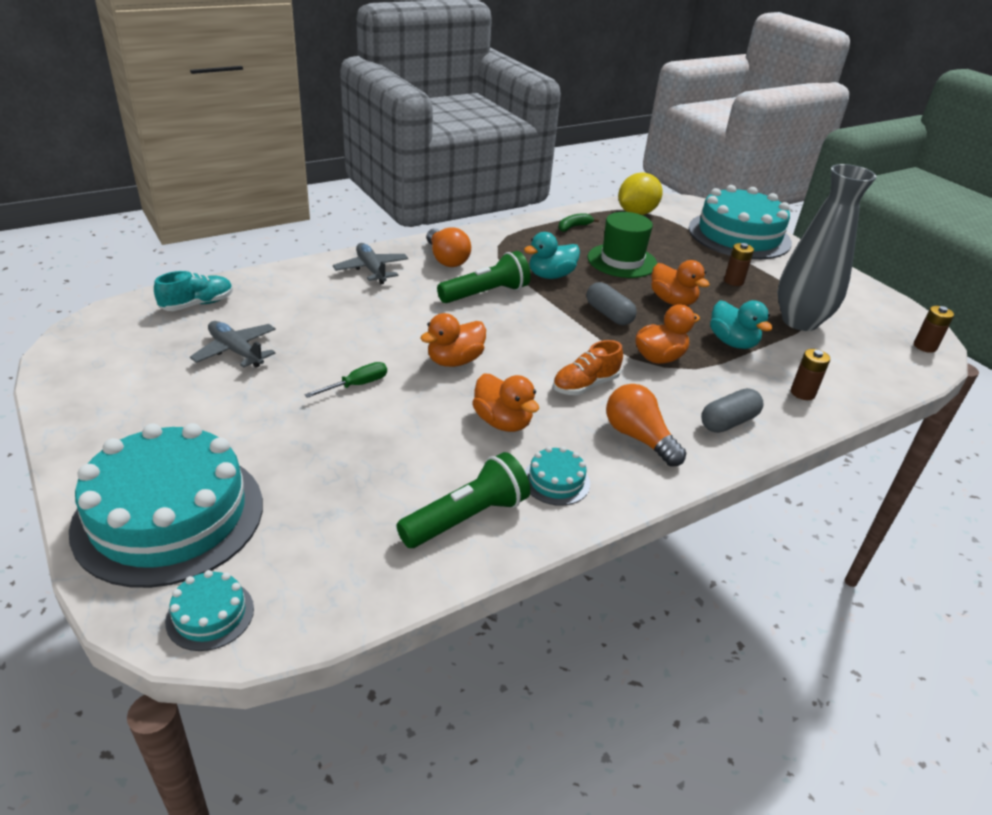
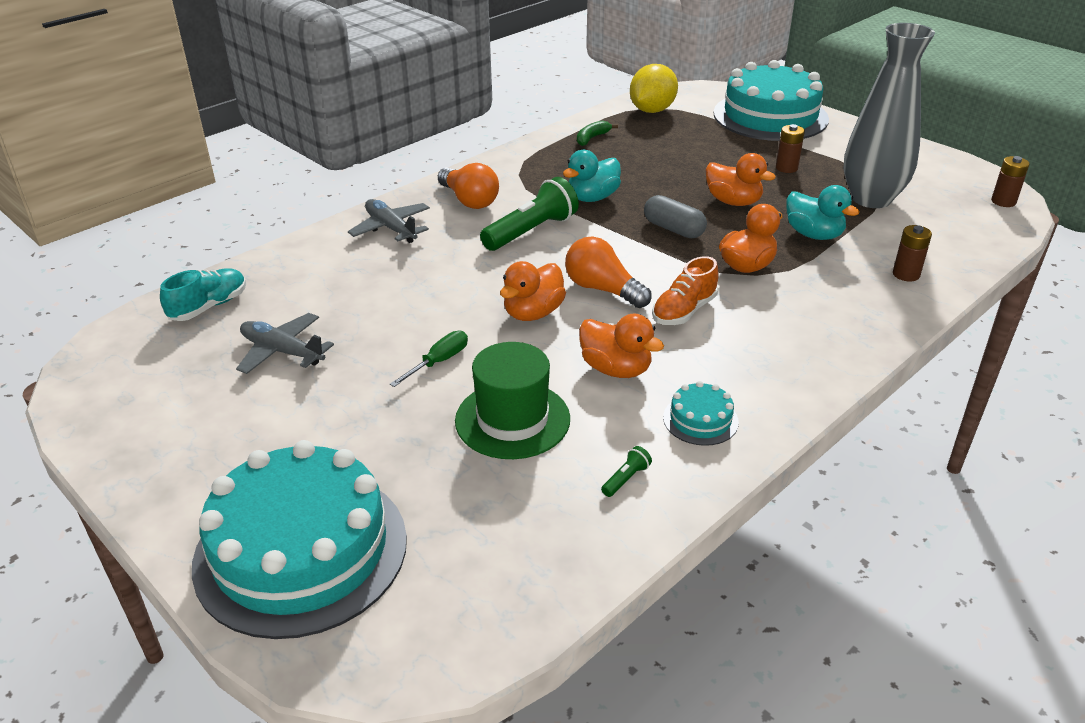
camera: 10 degrees left, 0 degrees up
turquoise cake [165,570,254,651] -> none
green flashlight [396,452,530,548] -> green flashlight [601,446,652,497], size x0.41
green hat [588,212,657,278] -> green hat moved to [455,342,570,459]
orange light bulb [606,384,686,467] -> orange light bulb moved to [565,236,652,308]
grey capsule [701,388,764,433] -> none

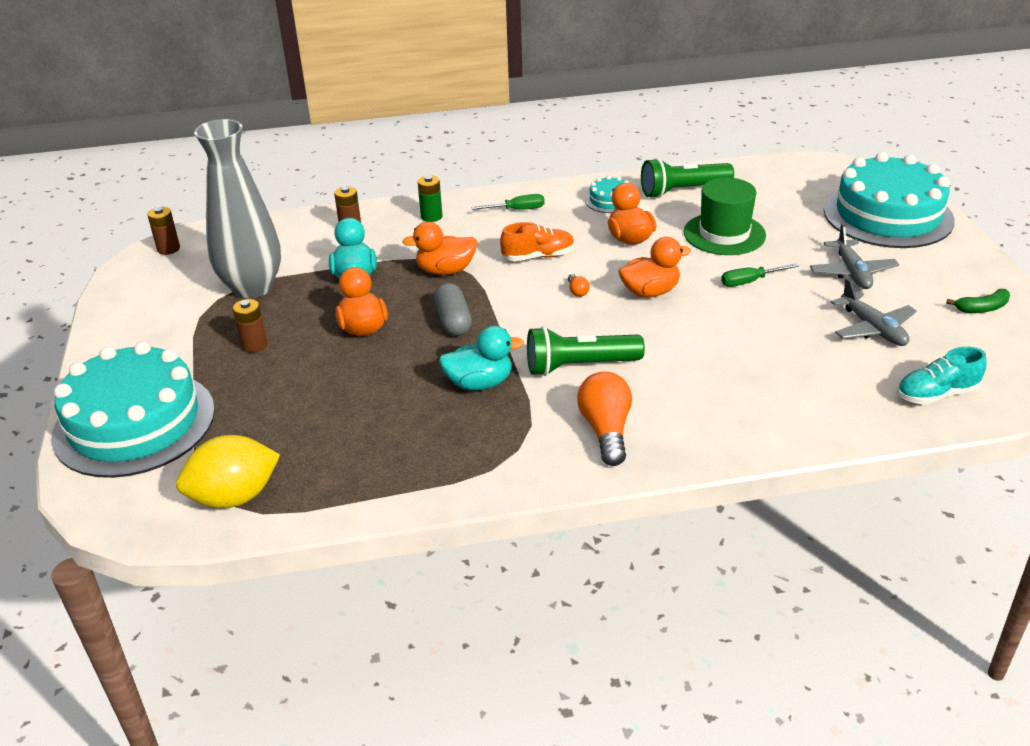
camera: 145 degrees left, 0 degrees up
grey plane [348,199,430,243] -> grey plane moved to [810,224,899,289]
orange light bulb [565,236,652,308] -> orange light bulb [568,274,590,297], size x0.44
green banana [577,121,618,146] -> green banana moved to [946,289,1010,313]
green flashlight [601,446,652,497] -> green flashlight [641,158,734,198], size x2.44
none -> green battery [417,175,442,222]
none -> green screwdriver [471,194,545,210]

